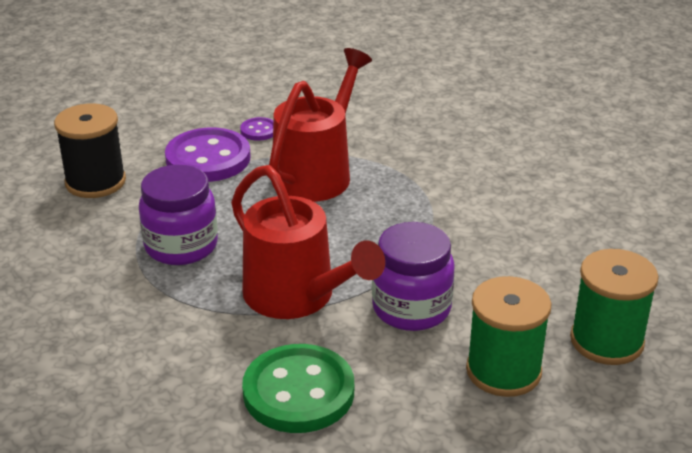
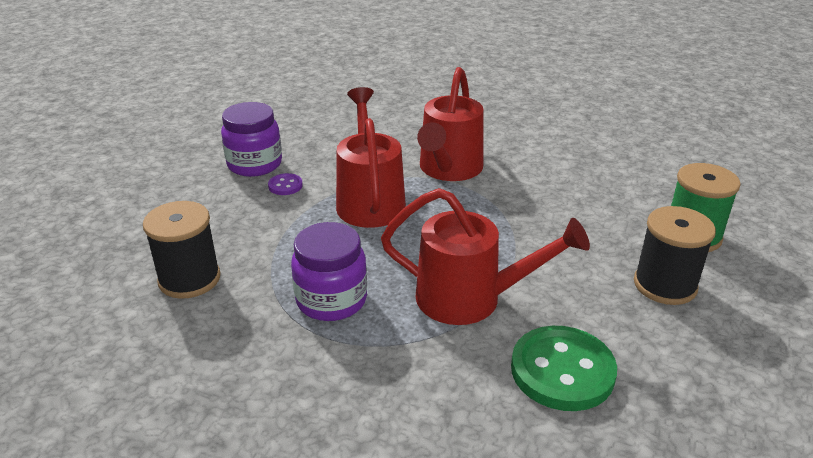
camera: 35 degrees left, 0 degrees up
purple button [165,128,250,182] -> none
purple jar [372,222,455,331] -> purple jar moved to [221,102,282,177]
green spool [466,276,552,397] -> black spool [634,206,716,305]
none -> red watering can [417,67,483,181]

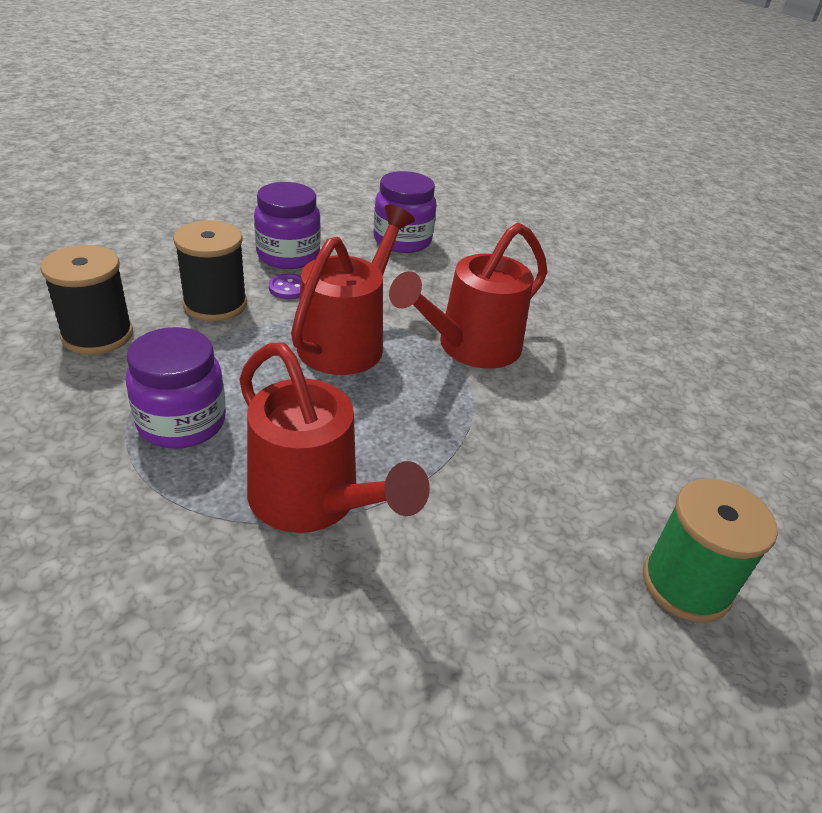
camera: 30 degrees right, 5 degrees up
green button [511,326,617,411] -> none
black spool [634,206,716,305] -> black spool moved to [173,220,247,321]
none -> purple jar [374,171,436,253]

